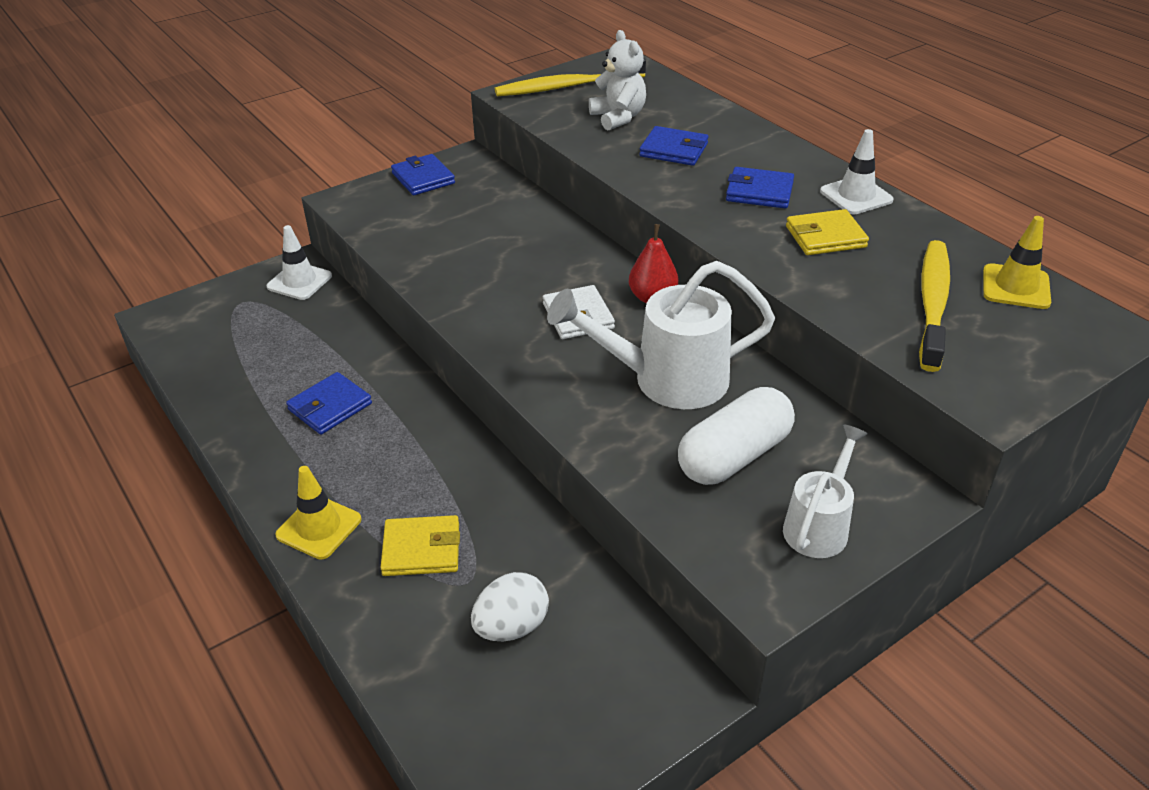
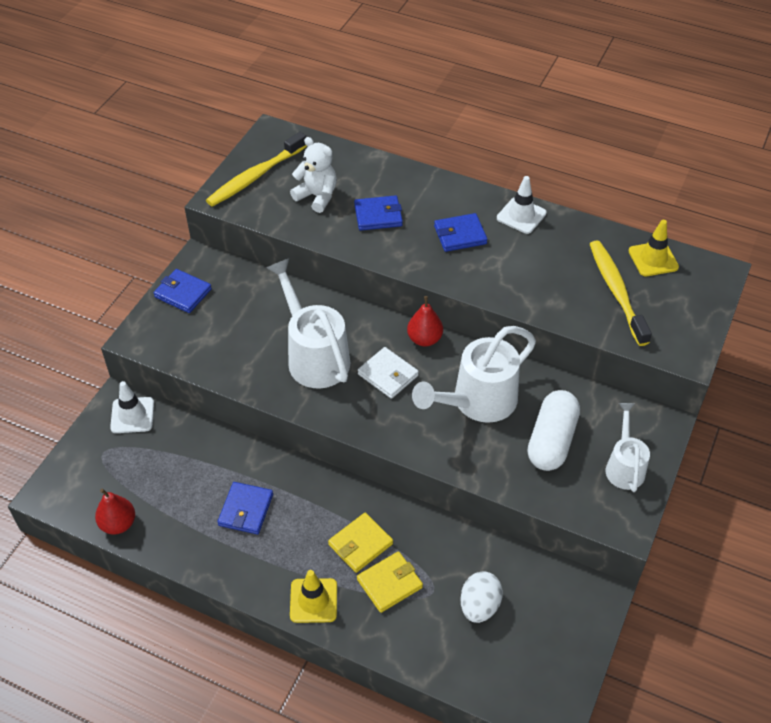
camera: 30 degrees left, 10 degrees up
yellow wallet [786,209,869,255] -> yellow wallet moved to [328,513,393,573]
none -> red pear [95,489,135,534]
none -> white watering can [266,258,350,389]

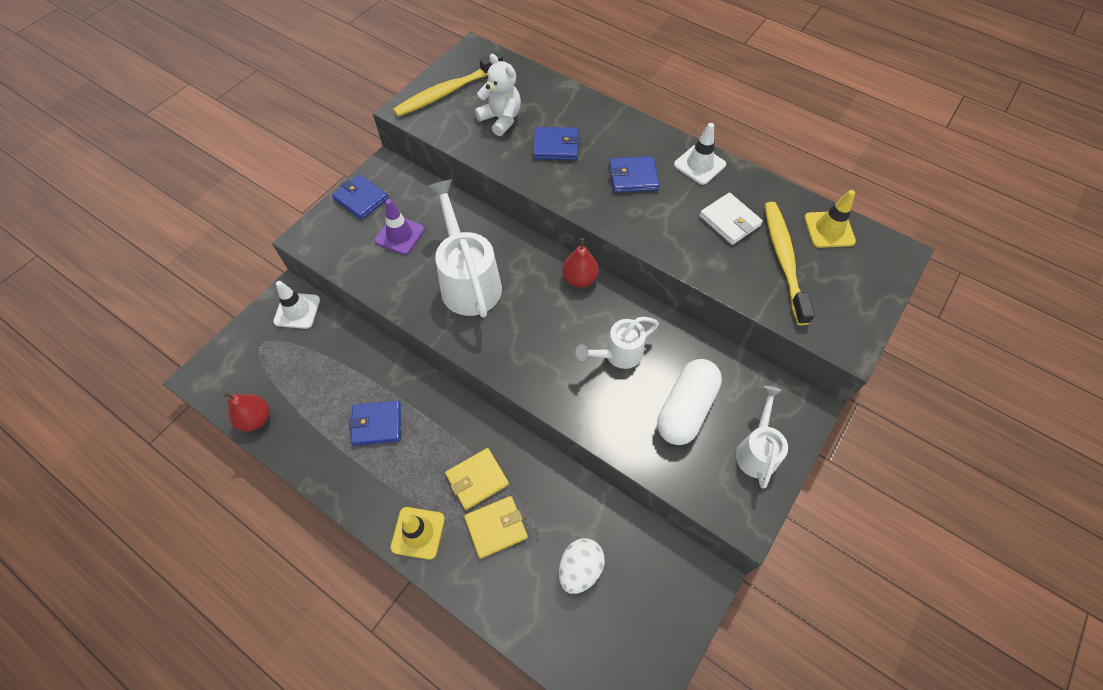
camera: 10 degrees right, 10 degrees up
blue wallet [217,482,273,534] -> blue wallet turned 60 degrees clockwise [349,401,401,446]
white wallet [358,347,419,399] -> white wallet moved to [699,193,763,245]
white watering can [412,326,536,423] -> white watering can [575,317,659,369], size x0.59
none -> purple traffic cone [374,199,425,255]

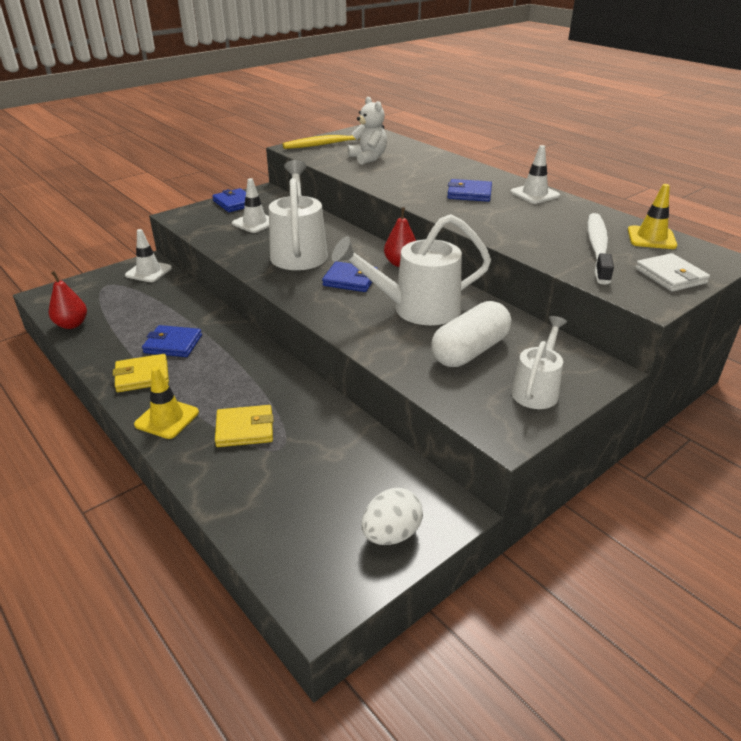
camera: 15 degrees right, 25 degrees down
purple traffic cone [374,199,425,255] -> white traffic cone [232,178,269,233]
yellow wallet [445,448,509,510] -> yellow wallet moved to [113,354,169,392]
blue wallet [533,127,580,160] -> blue wallet moved to [322,261,378,292]
white egg [559,538,605,594] -> white egg moved to [361,488,423,545]
white watering can [575,317,659,369] -> white watering can [332,214,491,325], size x1.69
white wallet [699,193,763,245] -> white wallet moved to [635,253,710,292]
yellow toothbrush [764,202,815,325] -> white toothbrush [587,213,614,285]

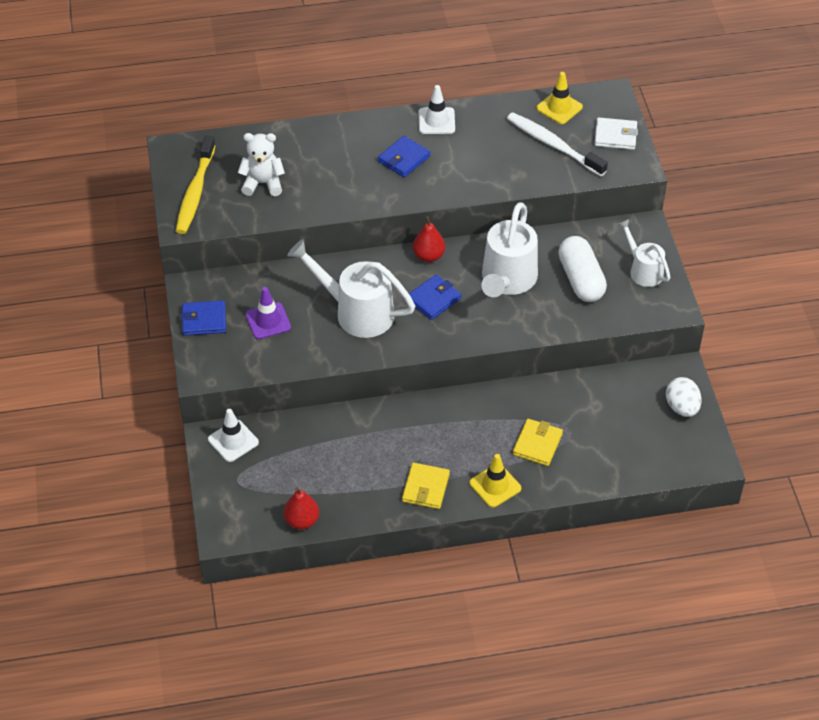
camera: 60 degrees left, 15 degrees up
blue wallet [142,325,202,357] -> none
white traffic cone [232,178,269,233] -> purple traffic cone [245,287,291,339]

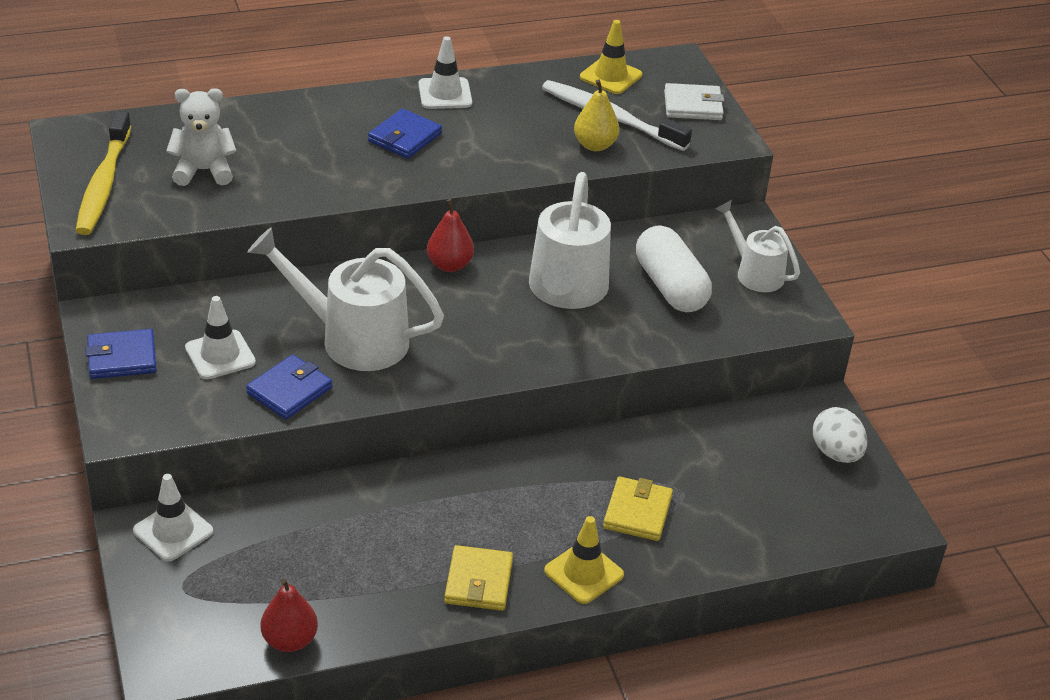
camera: 10 degrees left, 10 degrees down
purple traffic cone [245,287,291,339] -> white traffic cone [185,296,256,379]
blue wallet [409,274,461,320] -> blue wallet moved to [246,354,332,419]
none -> yellow pear [574,79,620,151]

